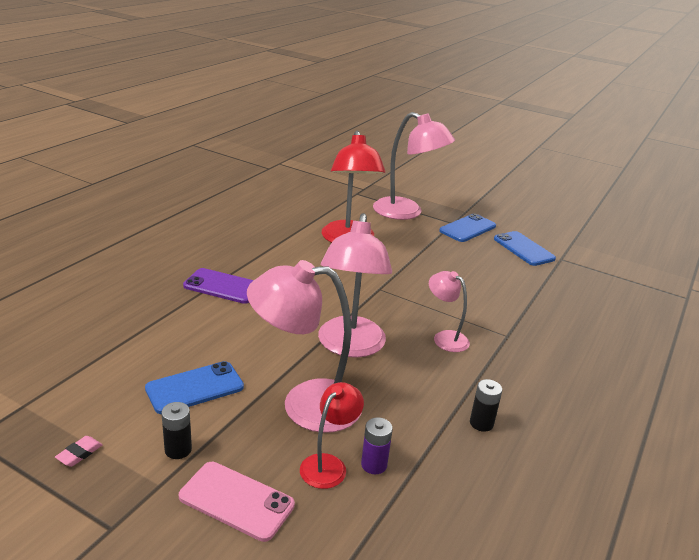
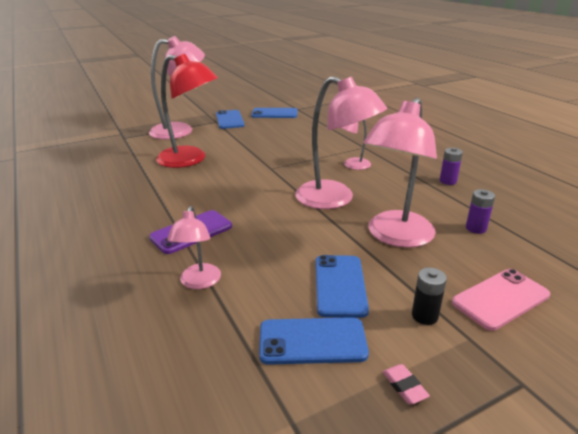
camera: 55 degrees left, 0 degrees up
red lamp [300,382,364,489] -> none
black battery [470,379,502,432] -> purple battery [440,148,463,185]
none -> pink lamp [167,206,221,289]
none -> blue phone [259,317,369,365]

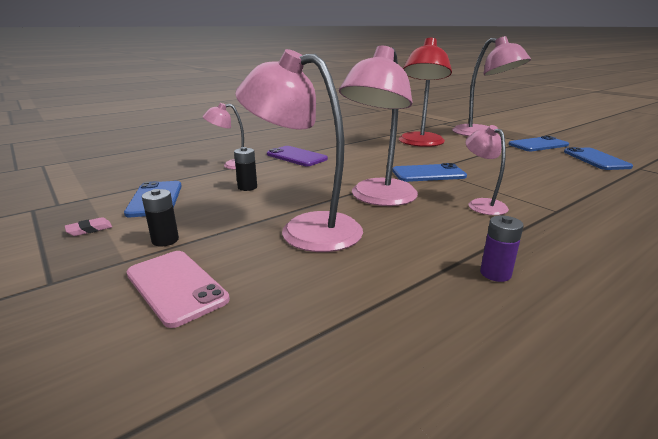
camera: 80 degrees right, 5 degrees down
blue phone [315,255,369,318] -> blue phone moved to [392,163,467,182]
purple battery [466,189,495,234] -> none
none -> black battery [234,147,257,191]

